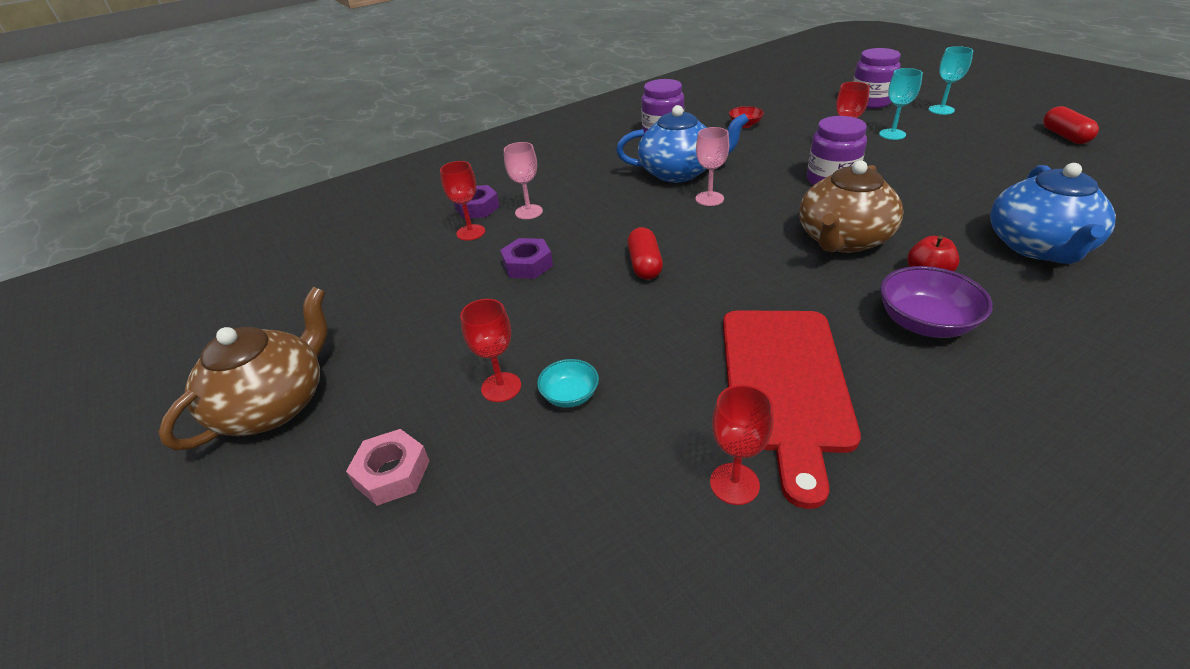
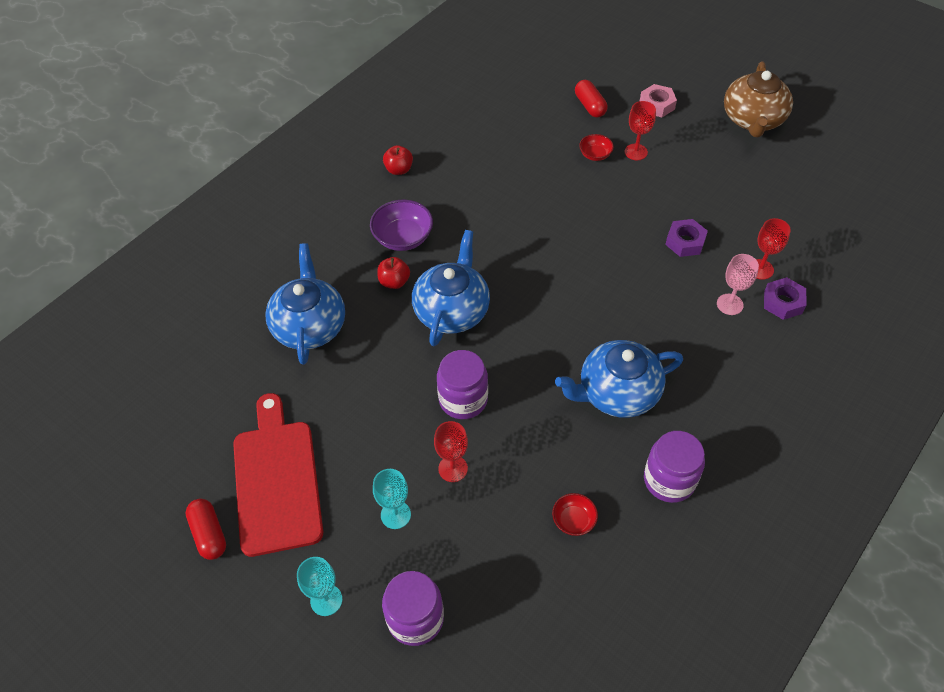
camera: 160 degrees right, 15 degrees up
turquoise bowl [537,359,599,408] -> red bowl [579,134,614,161]
red capsule [627,227,663,280] -> red capsule moved to [575,80,607,117]
pink goblet [696,127,729,206] -> none
red goblet [710,385,774,505] -> none
red cutting board [723,310,861,509] -> red cutting board moved to [233,393,323,557]
brown teapot [799,160,904,253] -> blue teapot [412,230,490,346]
none -> red apple [383,145,413,175]

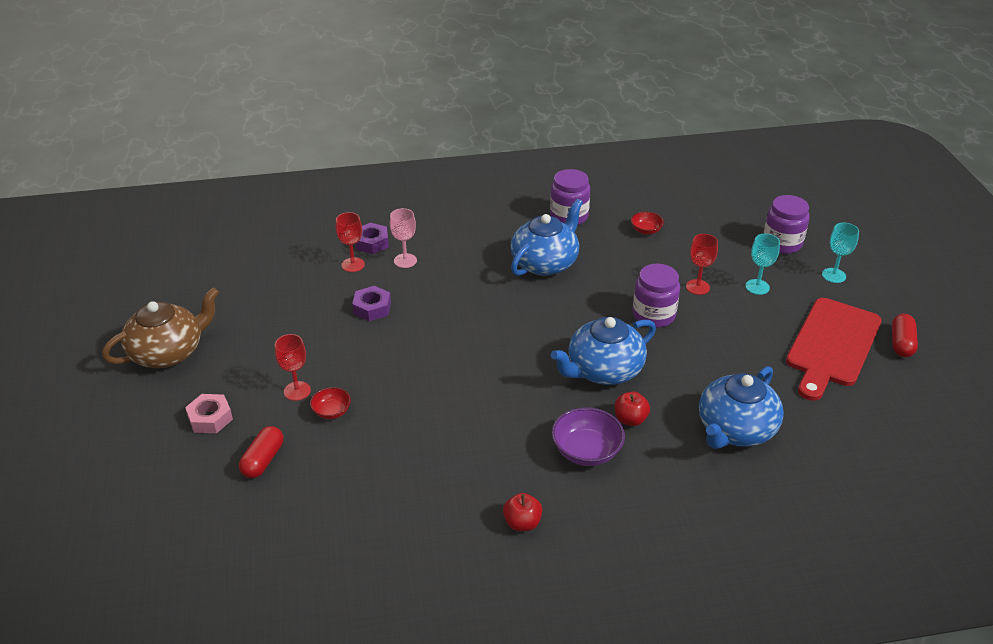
camera: 140 degrees left, 15 degrees down
blue teapot [555,340,683,418] -> blue teapot turned 75 degrees counterclockwise [510,199,583,276]

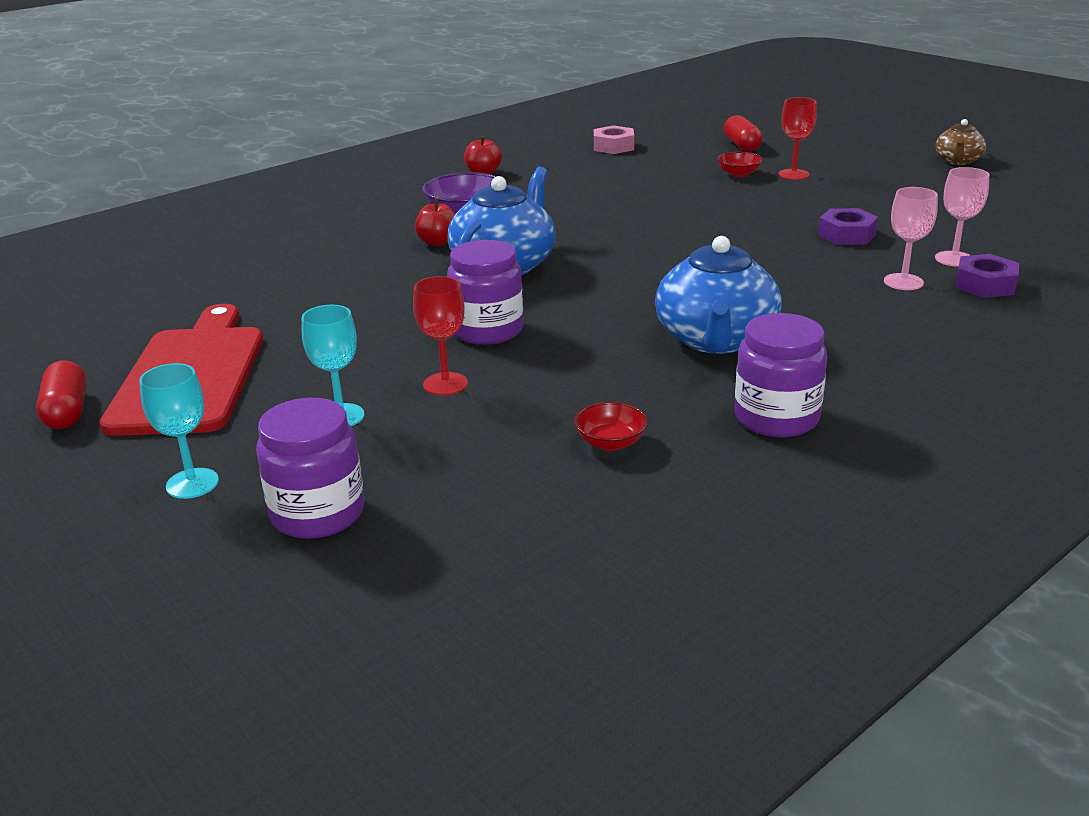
camera: 150 degrees right, 10 degrees down
brown teapot [102,287,219,368] -> brown teapot [935,119,986,165], size x0.55
pink nut [185,394,233,433] -> pink nut moved to [594,125,634,154]
red goblet [336,212,365,272] -> pink goblet [935,167,989,267]
blue teapot [699,366,784,449] -> none

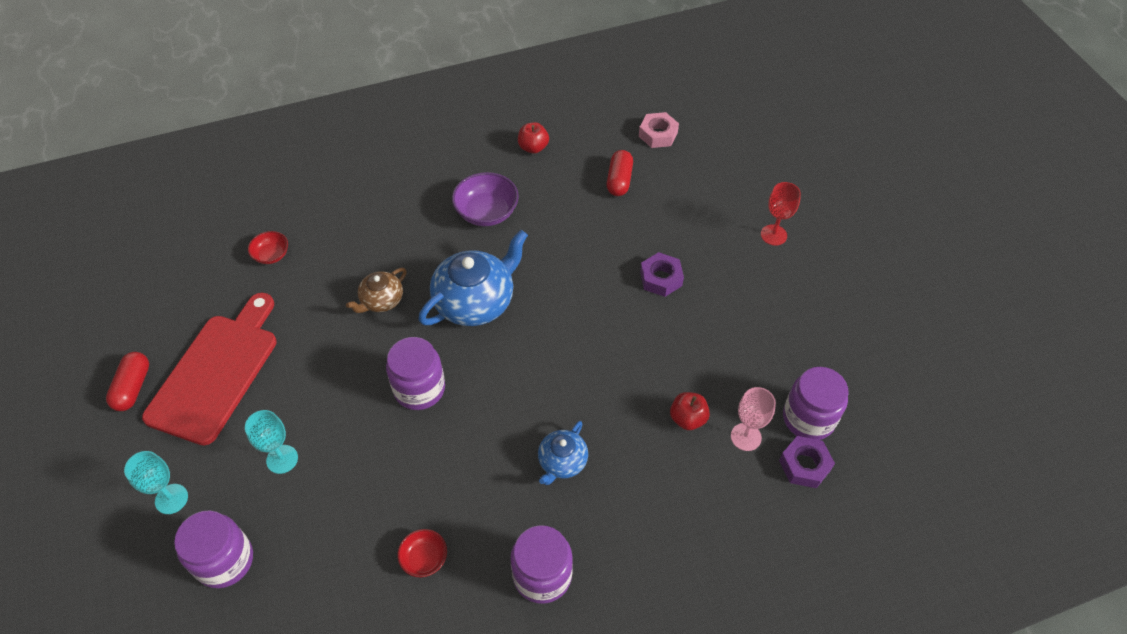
camera: 20 degrees right, 25 degrees up
red goblet [413,276,468,395] -> none
red apple [415,198,455,246] -> red apple moved to [670,392,710,430]
blue teapot [655,236,782,354] -> blue teapot [538,421,588,485], size x0.55
red bowl [717,151,763,177] -> red bowl moved to [248,231,288,264]
red capsule [724,115,762,152] -> red capsule moved to [607,150,633,196]
purple nut [818,208,878,245] -> purple nut moved to [640,252,684,297]
brown teapot [935,119,986,165] -> brown teapot moved to [346,268,407,313]
pink goblet [935,167,989,267] -> purple jar [783,367,849,440]

